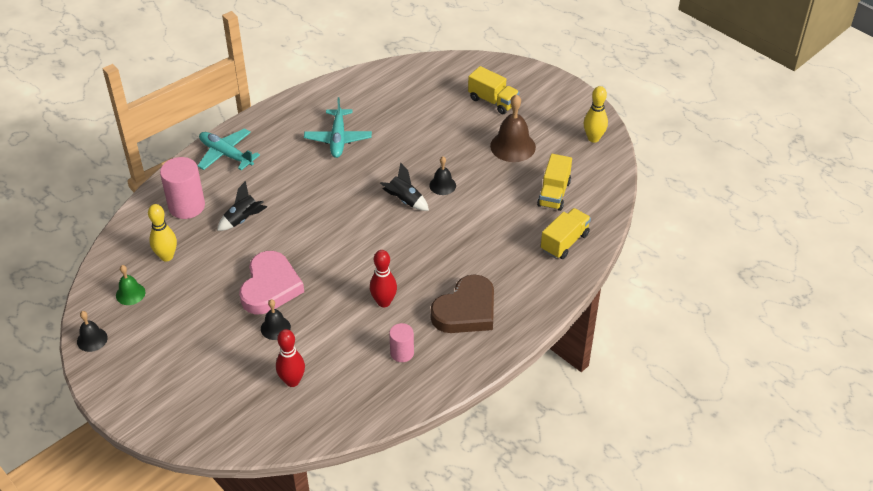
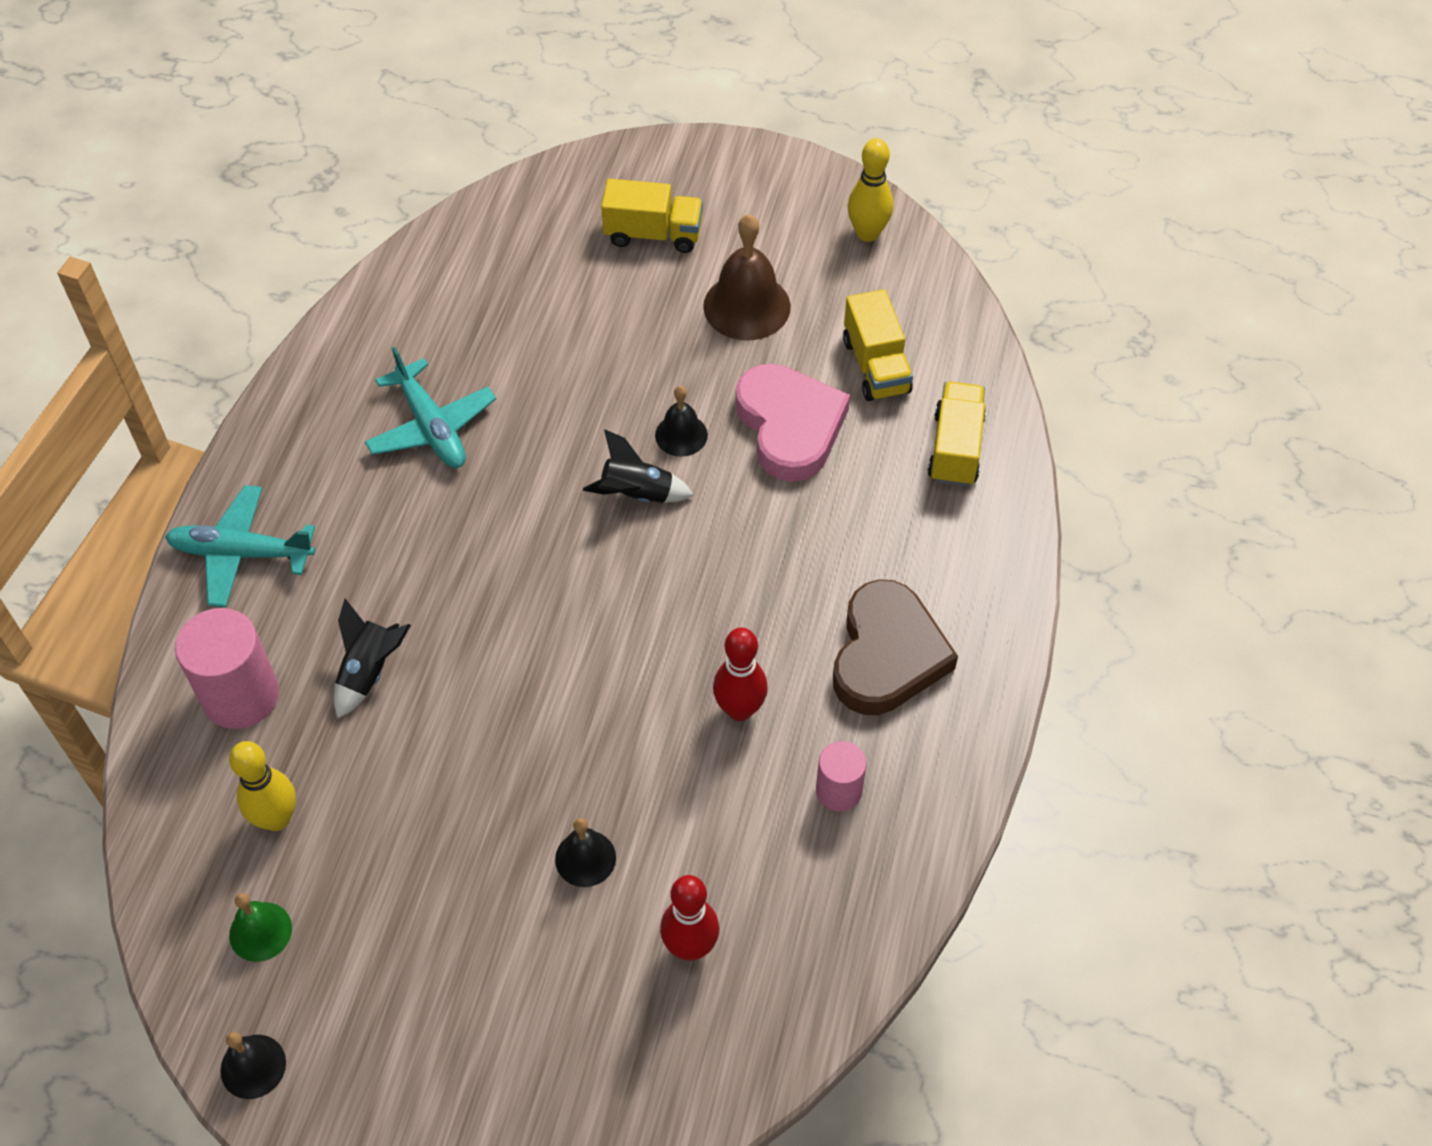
camera: 30 degrees left, 10 degrees up
pink heart [239,251,304,314] -> pink heart moved to [736,364,850,482]

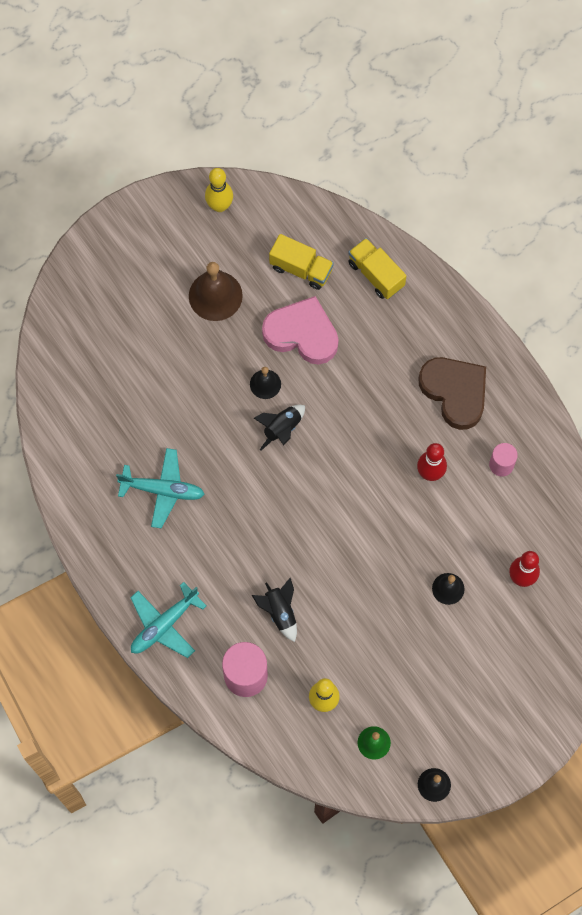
camera: 50 degrees left, 15 degrees up
yellow truck [601,179,703,253] -> none

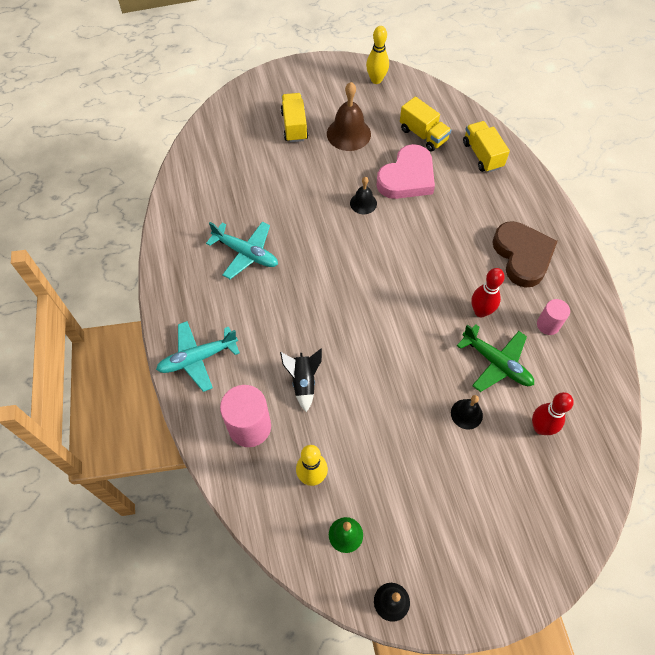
camera: 20 degrees right, 10 degrees down
black rocket [254,405,305,451] -> none
pink heart [262,296,339,364] -> pink heart turned 90 degrees clockwise [376,144,435,199]
none -> yellow truck [281,93,308,142]
none -> green plane [457,324,534,392]

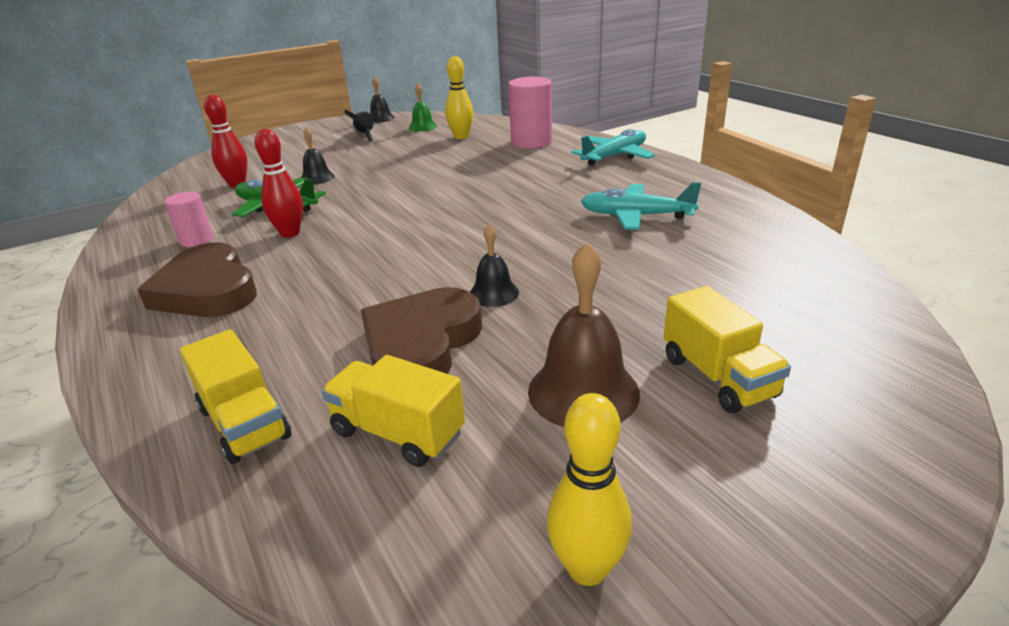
camera: 165 degrees right, 30 degrees down
black rocket [280,348,322,412] -> black rocket moved to [345,104,384,142]
pink heart [376,144,435,199] -> brown heart [361,287,482,374]

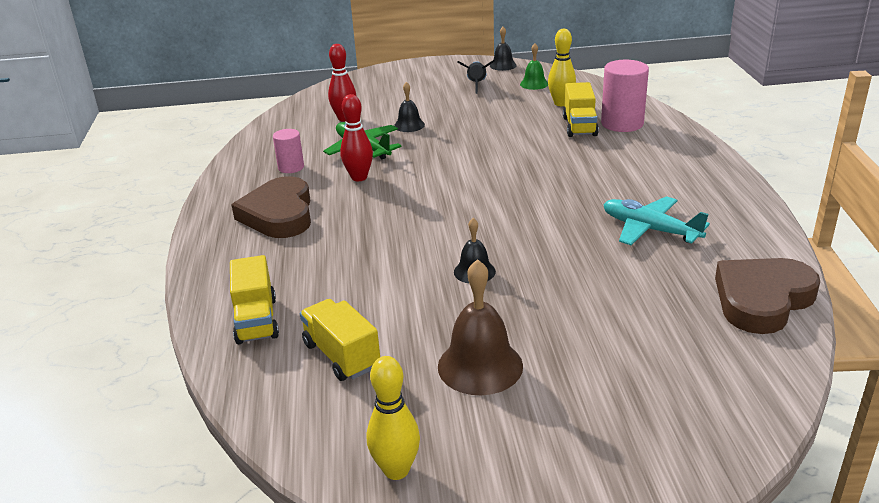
camera: 25 degrees right, 0 degrees up
brown heart [361,287,482,374] -> brown heart moved to [715,258,820,334]
turquoise plane [572,129,655,166] -> none
yellow truck [664,286,791,413] -> yellow truck moved to [563,82,599,137]

